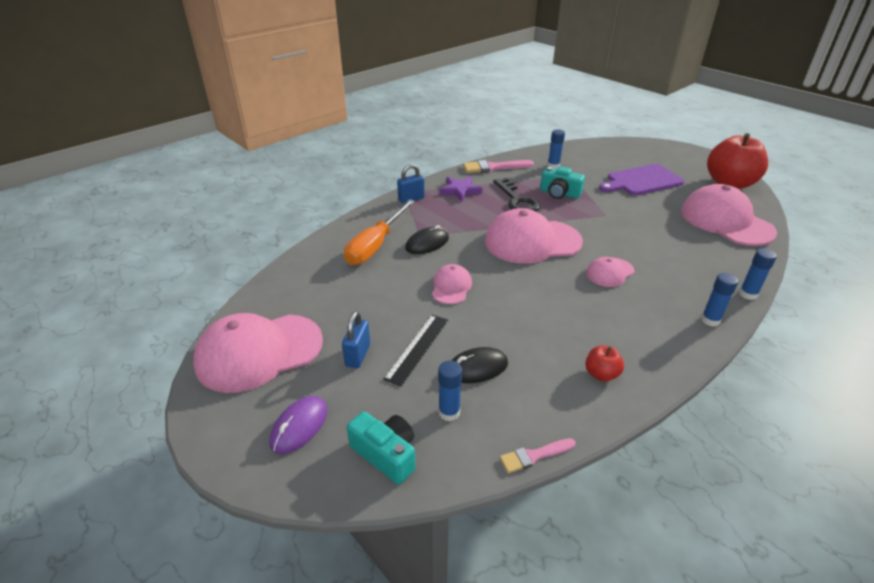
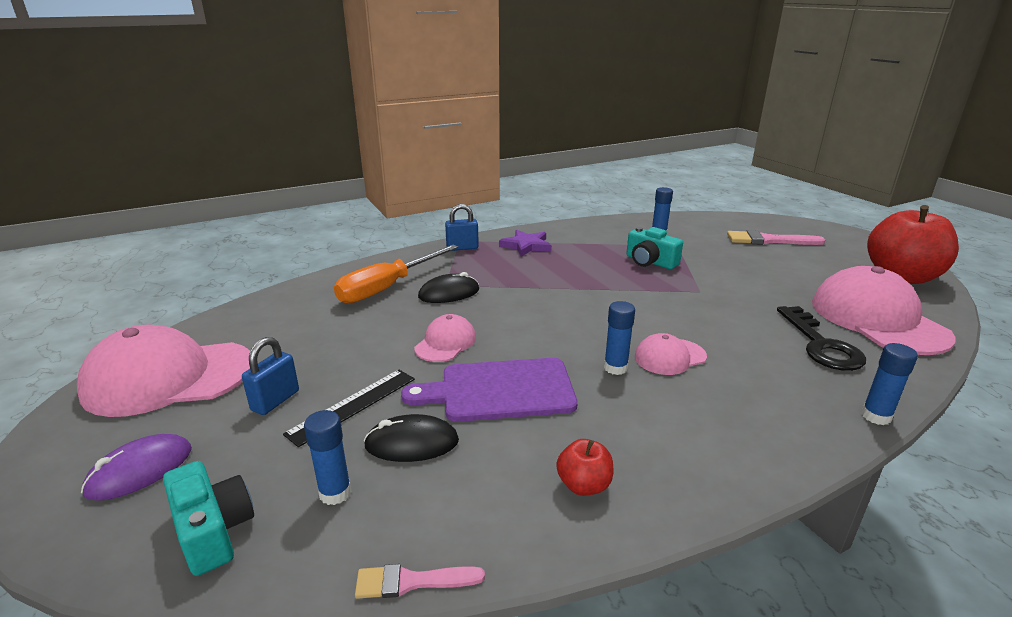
camera: 15 degrees right, 10 degrees down
pink brush [463,160,534,173] -> pink brush moved to [727,230,825,245]
pink cap [485,208,583,264] -> none
black key [493,178,540,212] -> black key moved to [777,306,866,371]
purple cutting board [599,164,684,195] -> purple cutting board moved to [401,358,578,422]
blue glue stick [701,273,738,327] -> blue glue stick moved to [604,301,635,375]

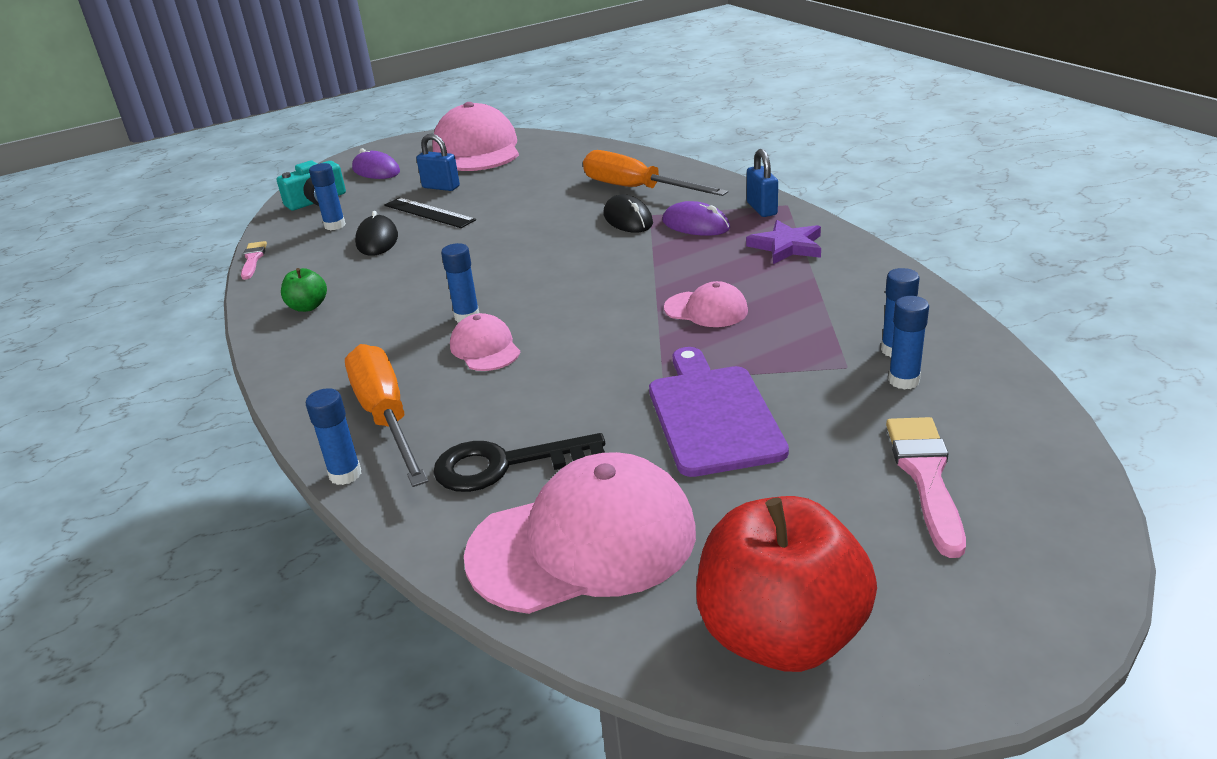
camera: 90 degrees right, 5 degrees up
purple cutting board [401,358,578,422] -> purple cutting board moved to [649,347,789,477]
pink cap [414,314,476,362] -> pink cap moved to [664,281,748,327]
red apple [556,439,613,496] -> green apple [281,268,327,312]
turquoise camera [626,227,683,269] -> none
none -> orange screwdriver [345,344,428,487]
none -> purple mouse [662,201,730,236]
none -> blue glue stick [888,296,929,390]

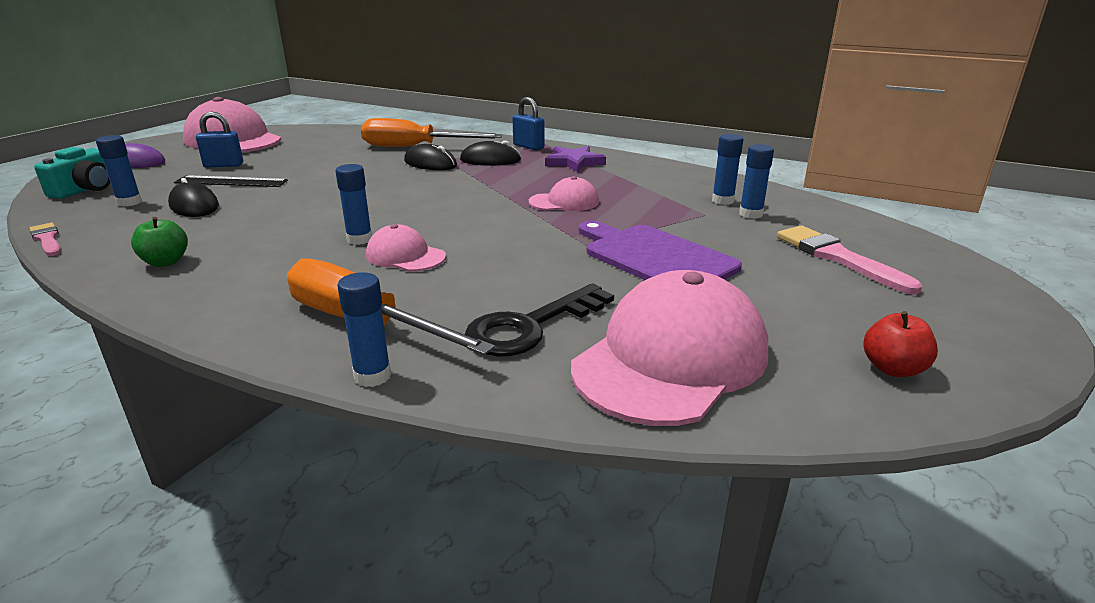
camera: 35 degrees left, 5 degrees down
purple mouse [662,201,730,236] -> black mouse [460,141,521,165]
red apple [696,496,877,672] -> red apple [863,311,938,377], size x0.44

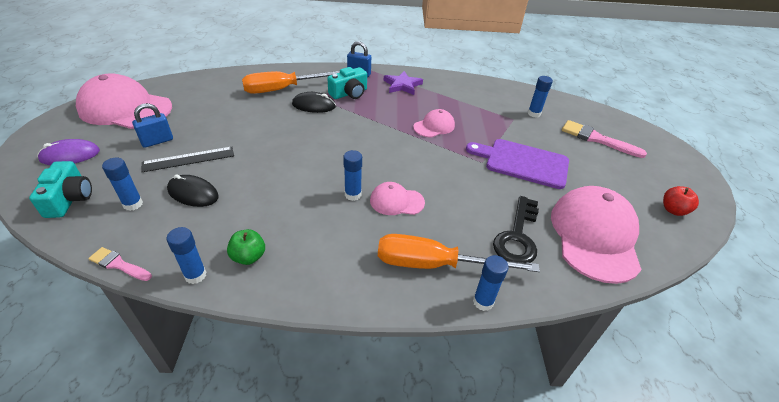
camera: 30 degrees left, 15 degrees up
black mouse [460,141,521,165] -> turquoise camera [327,67,367,99]
blue glue stick [712,134,743,205] -> blue glue stick moved to [166,227,207,284]

